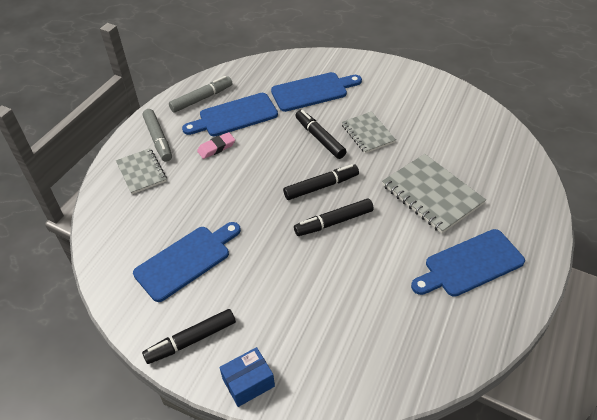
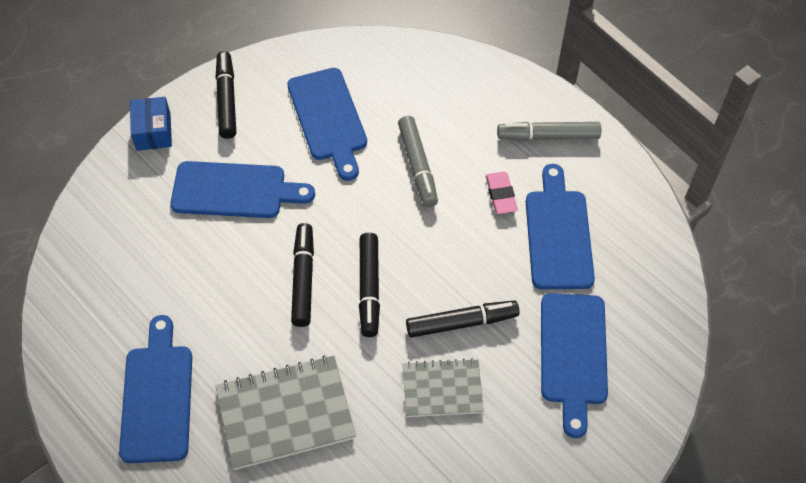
camera: 110 degrees right, 10 degrees up
grey notebook [116,148,167,194] -> none
grey marker [169,76,232,113] -> grey marker moved to [398,116,438,207]
none -> blue cutting board [170,161,315,218]

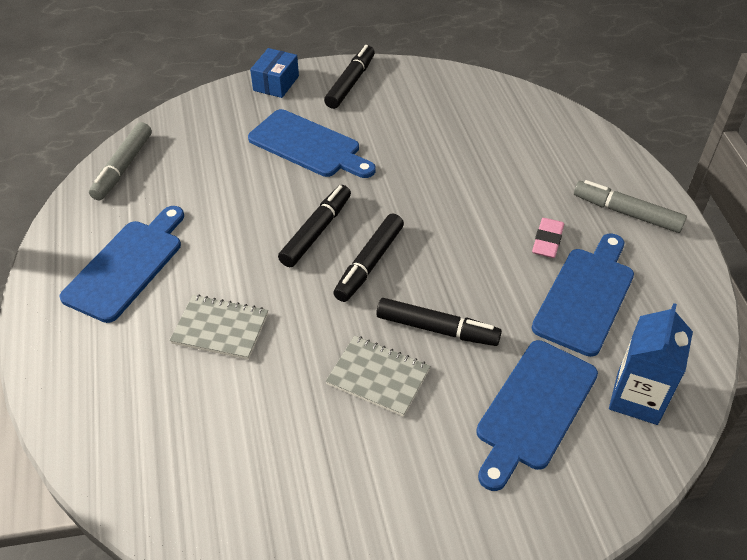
camera: 30 degrees right, 10 degrees down
grey notebook [215,356,356,470] -> grey notebook [170,295,268,360], size x0.63
blue cutting board [287,68,367,181] -> none
grey marker [398,116,438,207] -> grey marker moved to [89,122,152,200]
none -> blue carton [609,303,693,425]

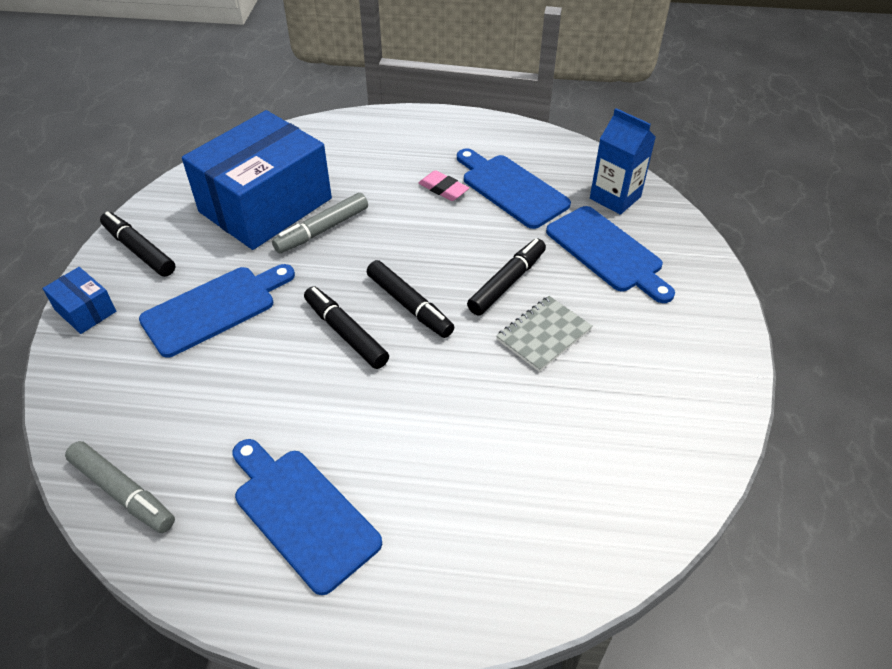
camera: 70 degrees left, 0 degrees up
grey notebook [170,295,268,360] -> none
grey marker [574,180,687,233] -> grey marker moved to [272,193,368,253]
none -> blue box [182,110,332,250]

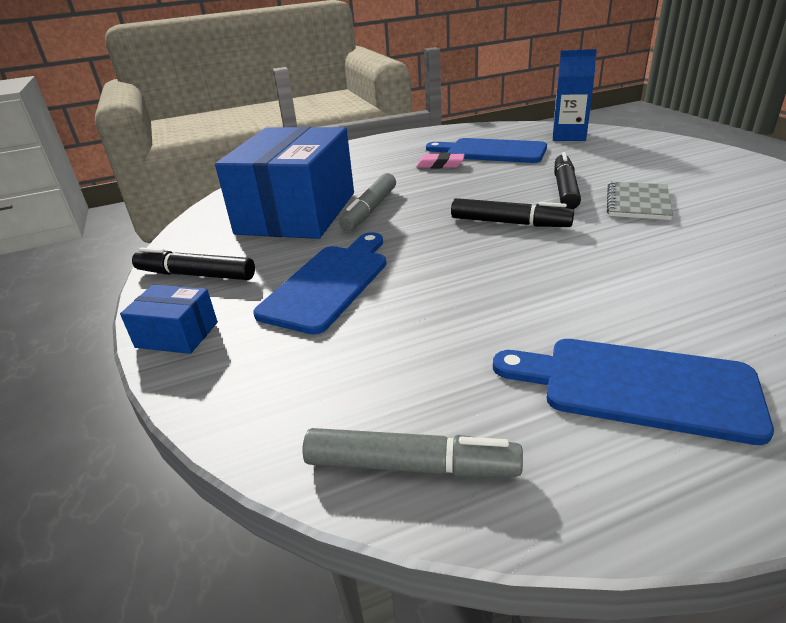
camera: 25 degrees left, 15 degrees down
black marker [304,286,389,369] -> none
blue cutting board [546,206,675,303] -> none

